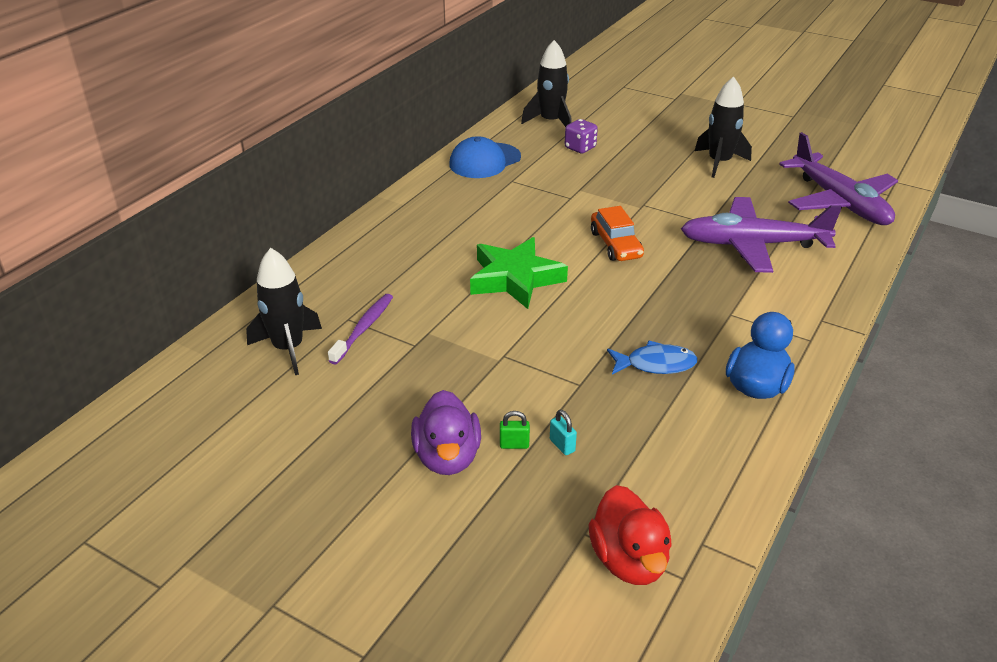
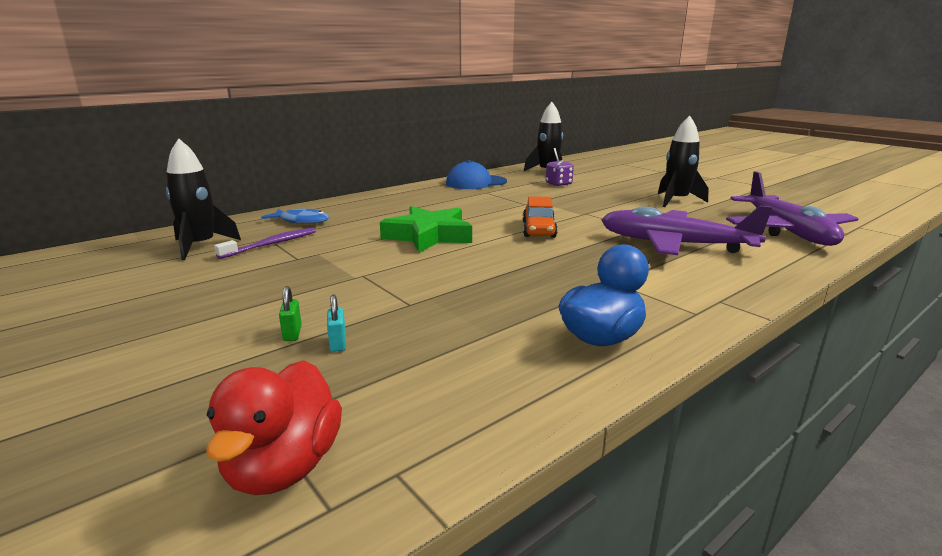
camera: 20 degrees right, 15 degrees down
purple duck [411,390,481,475] -> none
green padlock [500,411,530,449] -> green padlock turned 60 degrees clockwise [279,286,302,341]
blue fish [607,340,698,375] -> blue fish moved to [261,209,329,224]

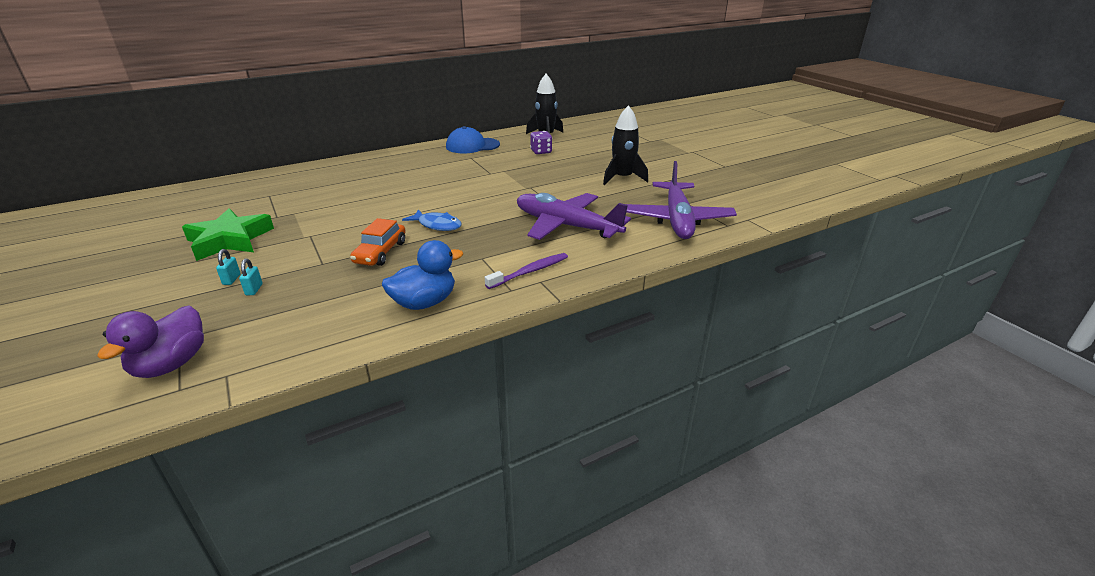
camera: 10 degrees right, 10 degrees up
black rocket [166,138,241,260] -> none
red duck [206,360,342,495] -> purple duck [97,305,204,378]
purple toothbrush [214,228,316,259] -> purple toothbrush moved to [485,253,568,289]
blue fish [261,209,329,224] -> blue fish moved to [402,209,462,231]
green padlock [279,286,302,341] -> turquoise padlock [216,249,241,285]
green star [380,206,472,253] -> green star moved to [182,208,274,261]
orange car [523,196,558,238] -> orange car moved to [350,218,405,266]

